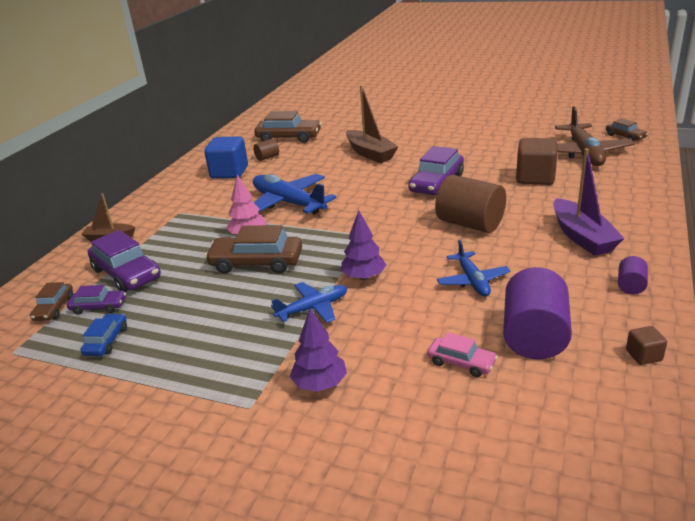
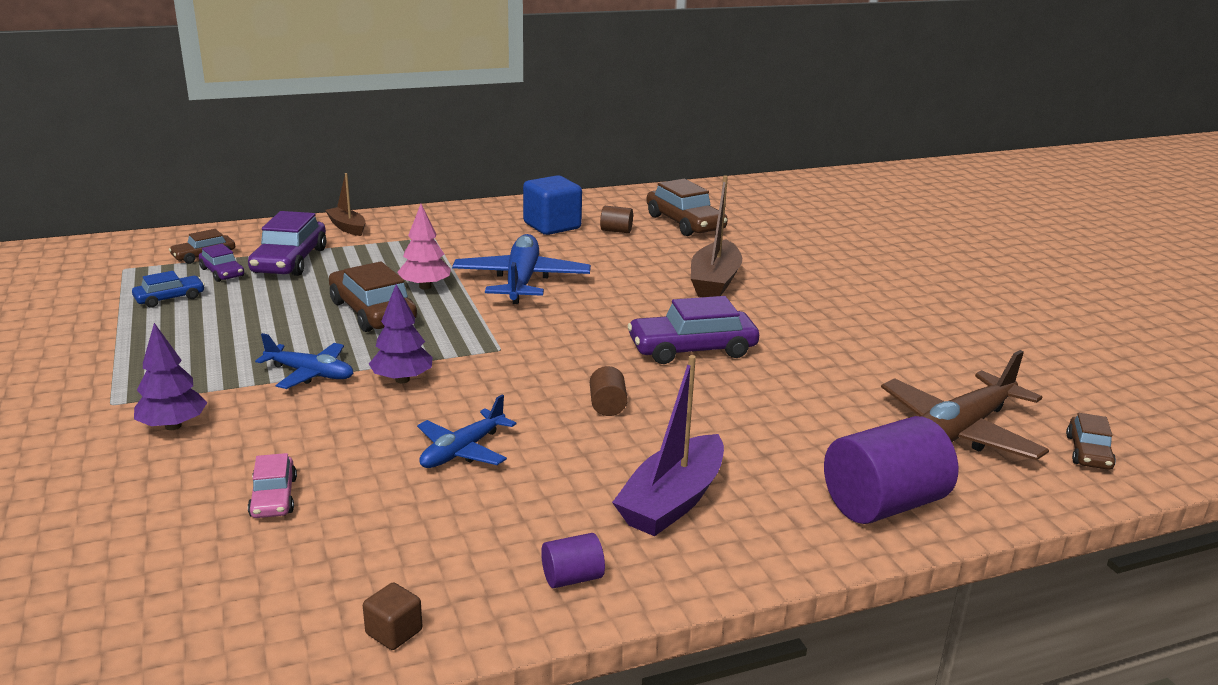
camera: 45 degrees right, 5 degrees down
brown cylinder [435,175,506,233] -> brown cylinder [590,366,627,416], size x0.47
purple cylinder [503,267,572,359] -> purple cylinder moved to [824,416,958,524]
brown cube [516,138,557,185] -> none

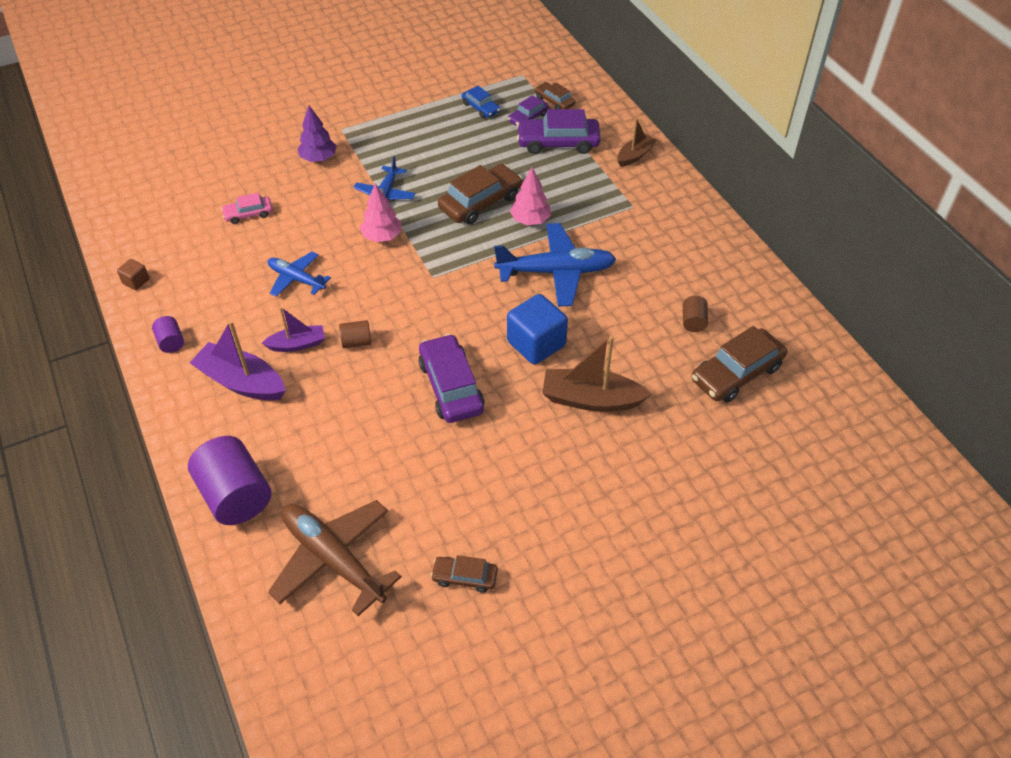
camera: 85 degrees right, 25 degrees up
purple tree [369,284,433,383] -> pink tree [360,183,401,242]
blue cube [523,175,582,235] -> blue cube moved to [507,294,568,365]
brown car [1066,413,1116,470] -> brown car moved to [431,555,498,593]
none -> purple boat [262,307,325,352]

